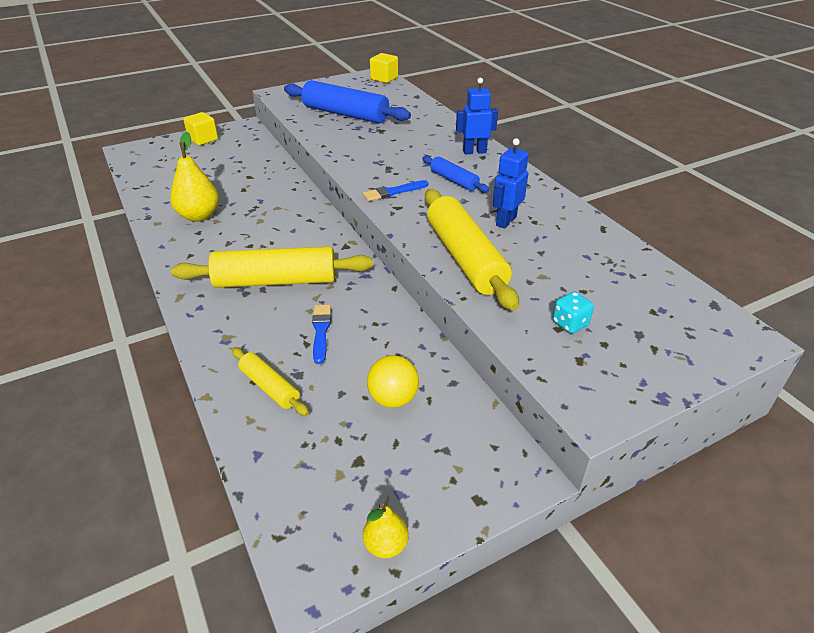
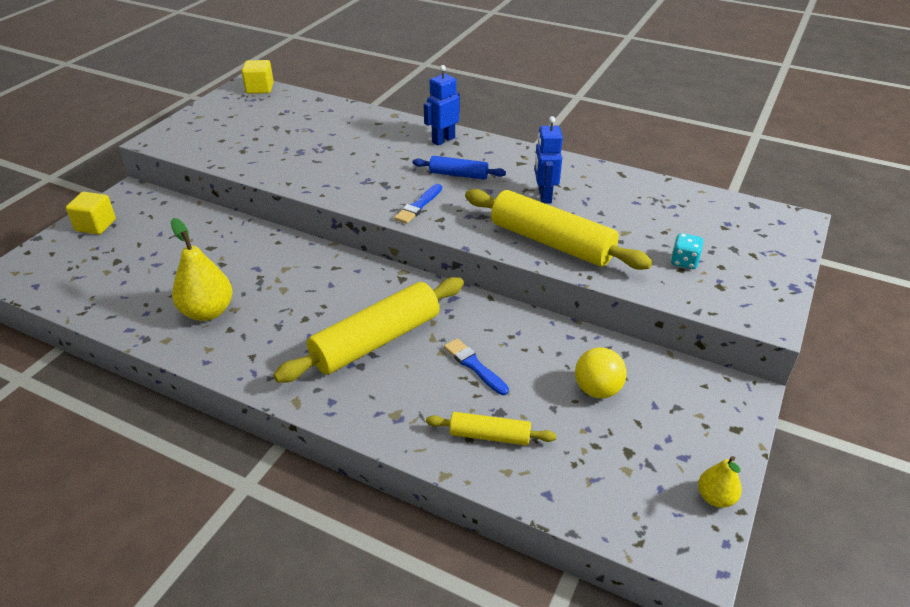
camera: 35 degrees left, 0 degrees up
blue rolling pin [284,80,411,124] -> none

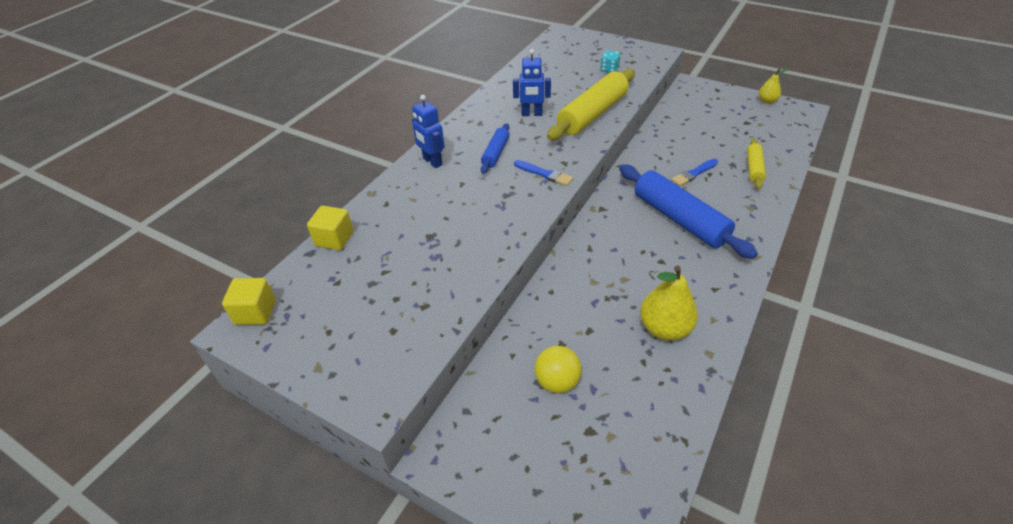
camera: 85 degrees left, 5 degrees up
yellow cube [66,192,116,235] -> yellow cube moved to [307,206,354,250]
yellow rolling pin [273,277,464,383] -> blue rolling pin [619,165,758,259]
yellow ball [575,347,627,398] -> yellow ball moved to [535,346,582,393]

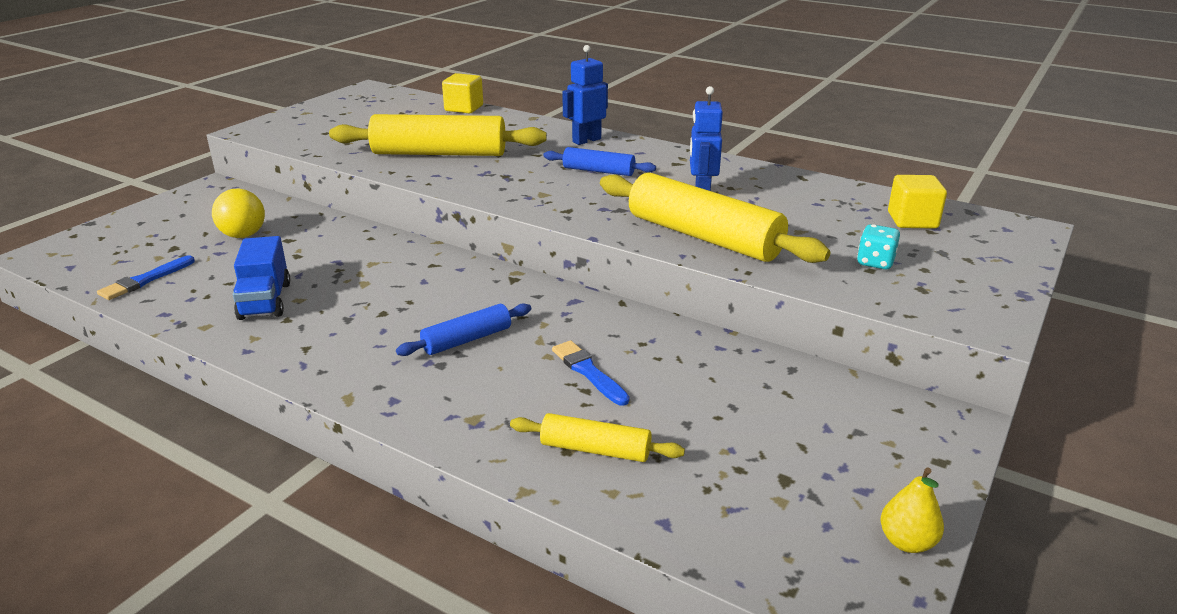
camera: 90 degrees right, 15 degrees down
yellow cube [222,278,276,325] -> yellow cube moved to [888,175,947,229]
blue brush [514,160,573,186] -> blue brush moved to [97,255,195,300]
blue rolling pin [619,165,758,259] -> blue rolling pin [396,303,531,356], size x0.52
yellow pear [640,266,698,341] -> blue truck [233,236,290,320]
none -> yellow rolling pin [329,114,547,156]

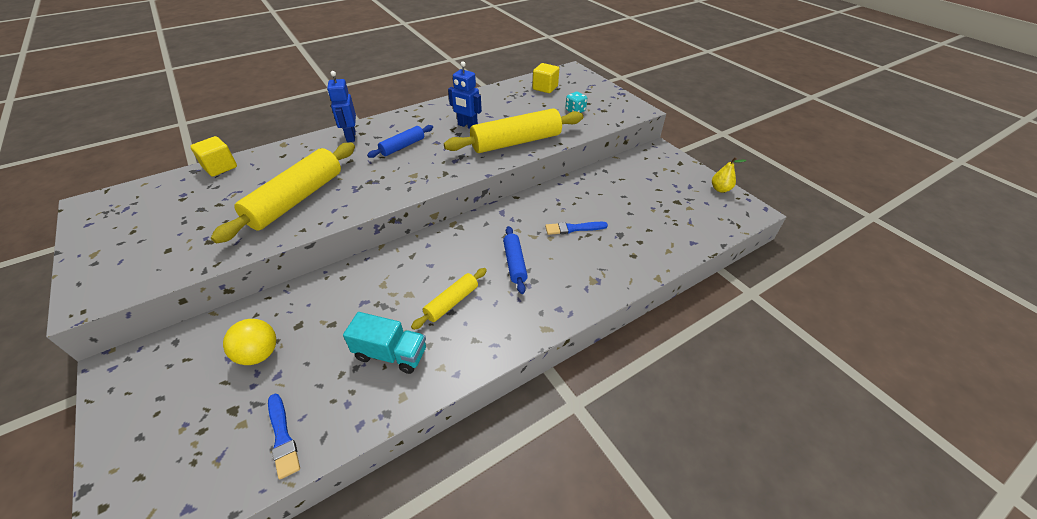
camera: 65 degrees left, 15 degrees up
blue truck [233,236,290,320] -> turquoise truck [343,312,426,374]
yellow rolling pin [510,413,685,462] -> yellow rolling pin moved to [411,268,487,330]

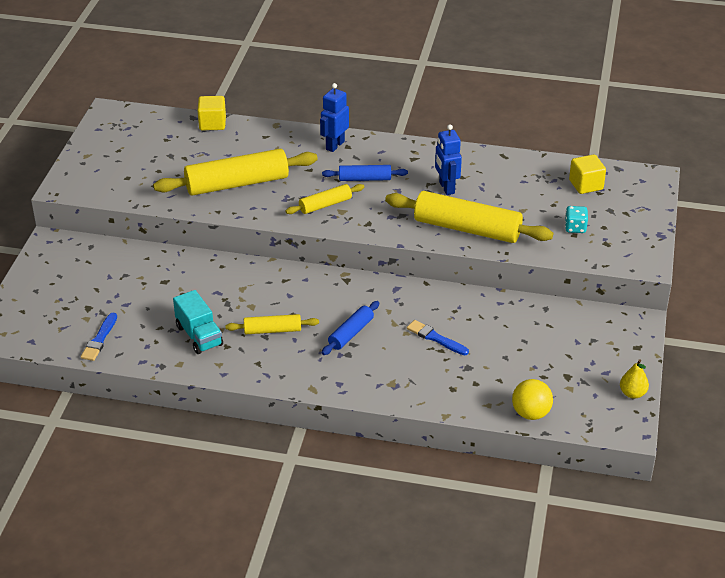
camera: 45 degrees right, 5 degrees down
yellow ball [223,319,276,365] -> yellow ball moved to [512,379,553,420]
none -> yellow rolling pin [286,184,364,214]

